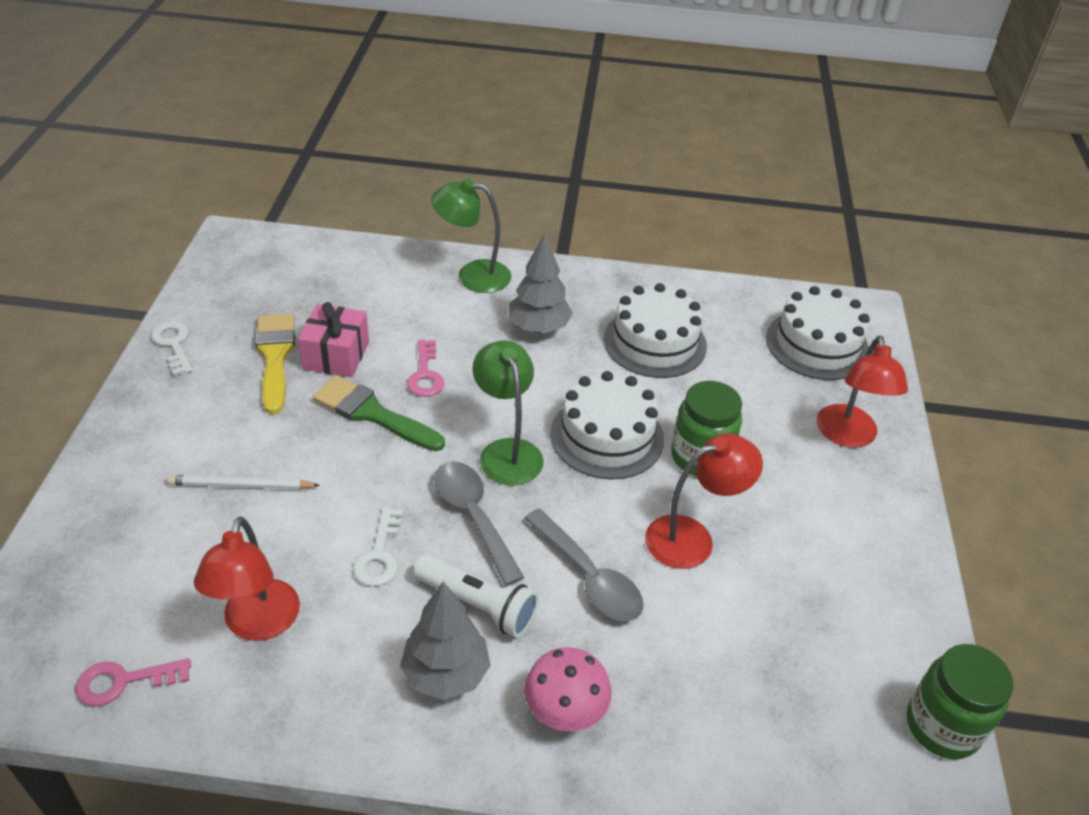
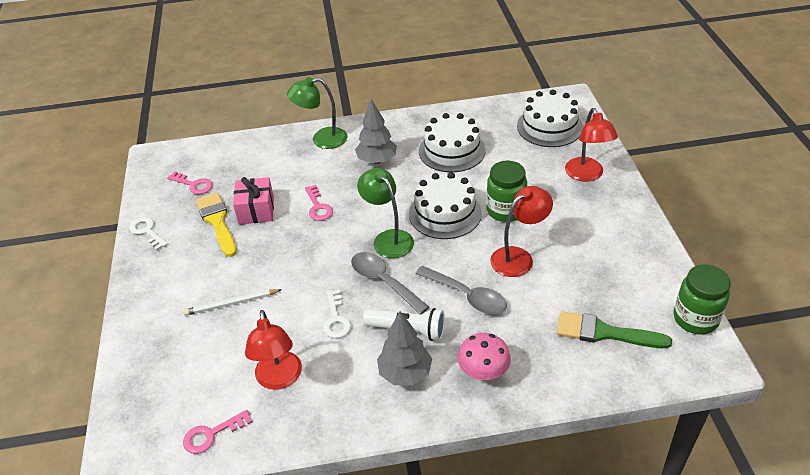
camera: 10 degrees left, 0 degrees up
green brush [313,375,445,451] -> green brush moved to [557,311,672,348]
none -> pink key [167,171,213,194]

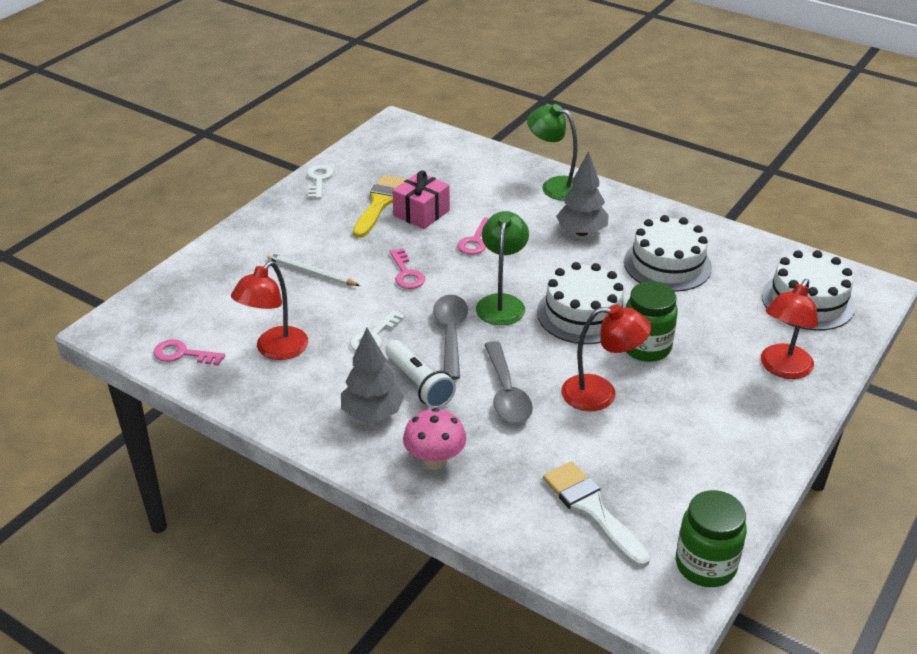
camera: 40 degrees right, 5 degrees down
pink key [167,171,213,194] -> pink key moved to [389,248,425,289]
green brush [557,311,672,348] -> white brush [543,461,650,568]

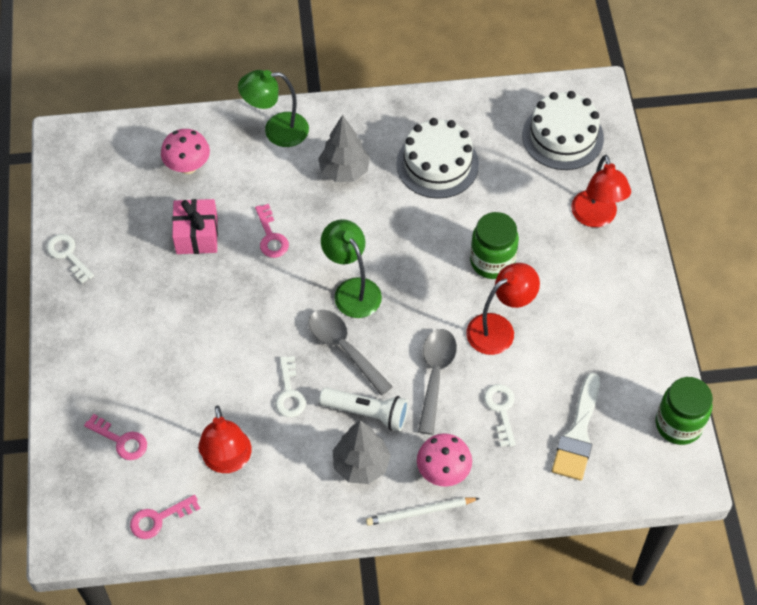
camera: 40 degrees left, 20 degrees up
white pencil [267,253,360,286] -> white pencil moved to [366,497,480,526]
yellow brush [353,175,406,238] -> none
pink key [389,248,425,289] -> pink key moved to [84,414,147,460]
grey spoon [484,341,533,423] -> grey spoon turned 120 degrees counterclockwise [418,329,457,435]
white cake [537,262,626,344] -> none
white brush [543,461,650,568] -> white brush turned 90 degrees counterclockwise [552,373,600,481]
none -> pink mushroom [161,129,210,174]
none -> white key [484,384,516,447]

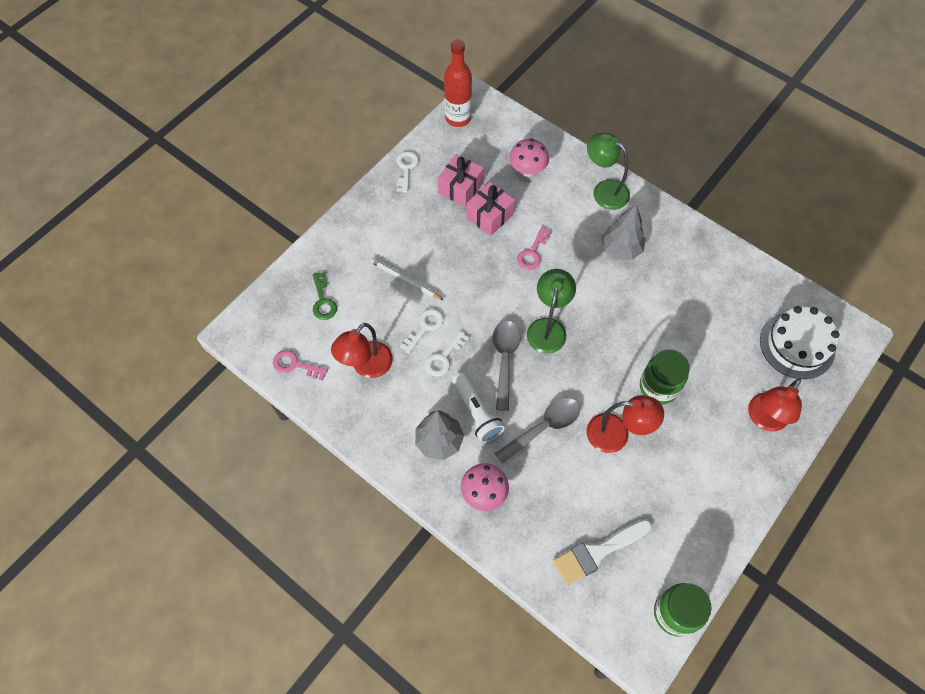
camera: 45 degrees right, 5 degrees up
pink key [84,414,147,460] -> green key [313,272,337,320]
white pencil [366,497,480,526] -> white pencil moved to [370,258,443,300]
white cake [396,118,479,199] -> none
white key [484,384,516,447] -> white key moved to [400,309,444,354]
none -> pink gift [438,154,484,207]
none -> red bottle [444,39,472,127]

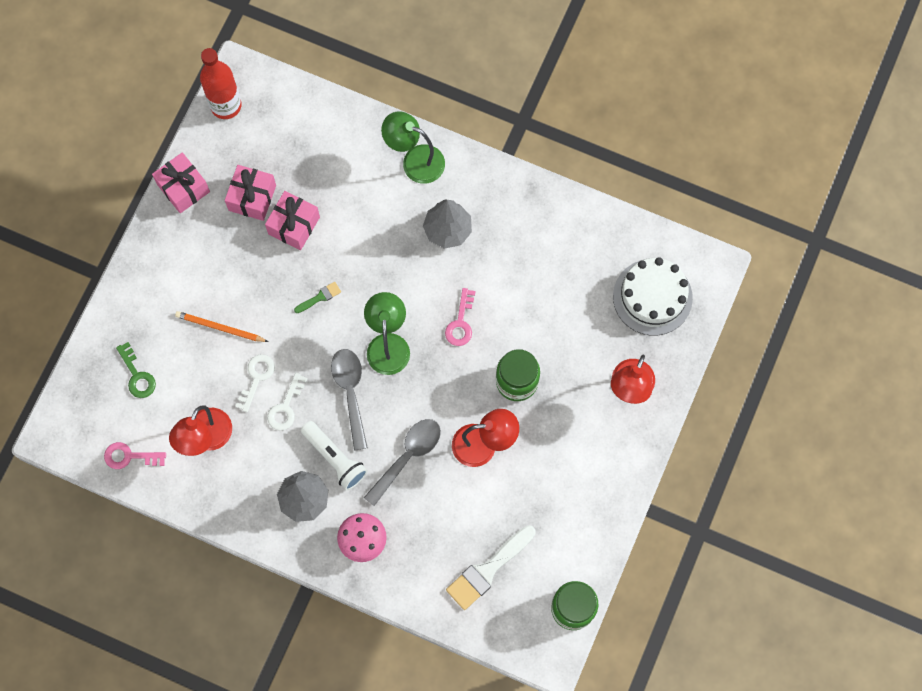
camera: 15 degrees left, 10 degrees up
white pencil [370,258,443,300] -> orange pencil [175,311,268,342]
white key [396,151,419,193] -> pink gift [152,152,210,213]
pink mushroom [509,139,549,177] -> none
pink key [517,227,552,270] -> pink key moved to [445,288,475,346]
none -> green brush [294,282,341,313]

